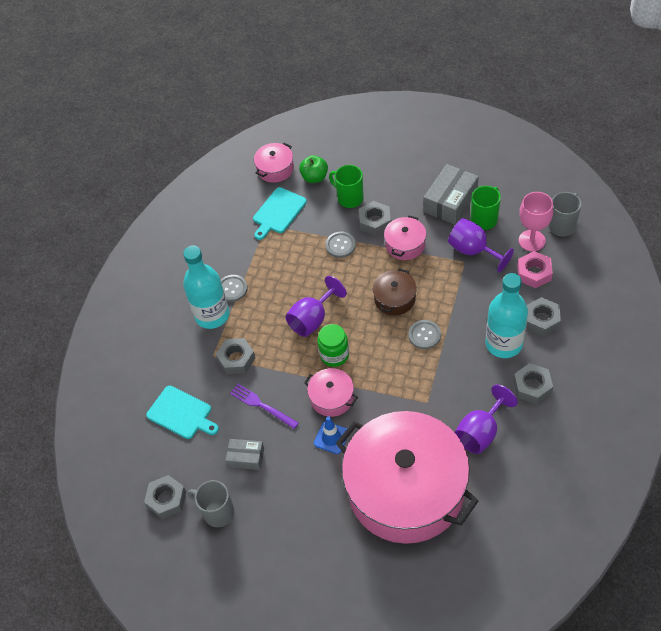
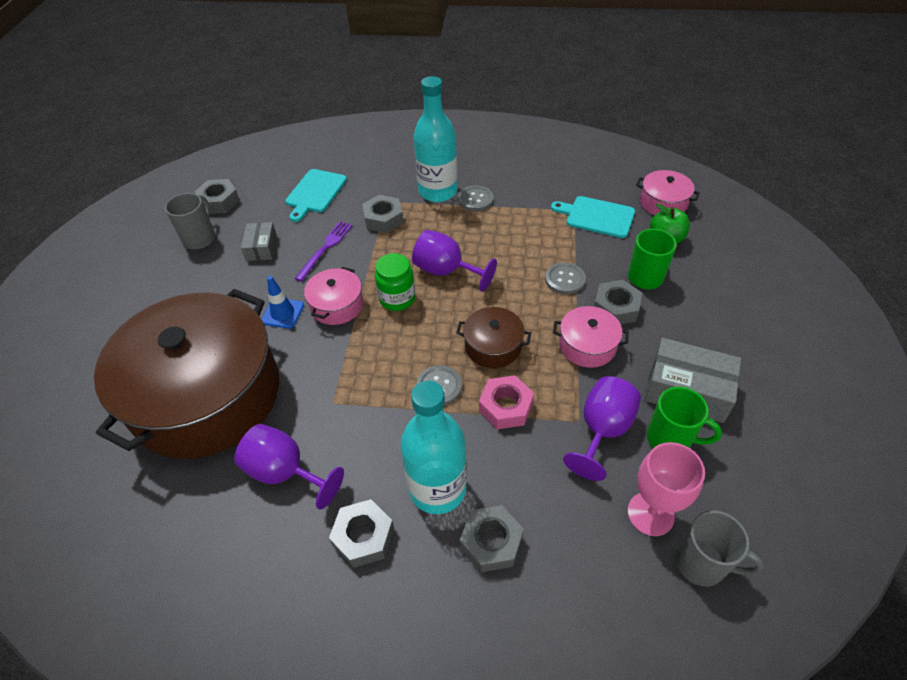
camera: 75 degrees right, 5 degrees down
pink pot [336,411,479,544] -> brown pot [94,289,279,459]
pink nut [517,251,553,288] -> pink nut moved to [479,375,534,429]

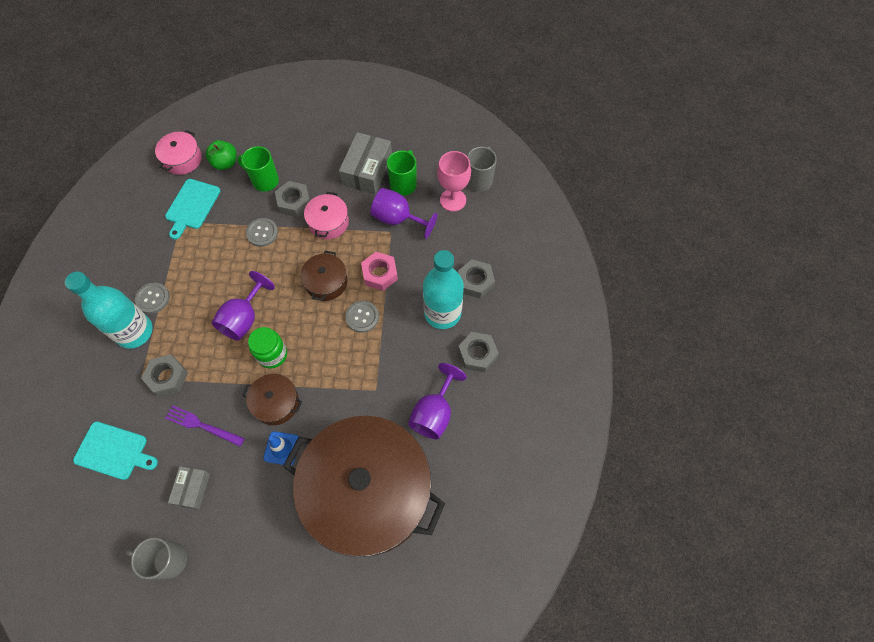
camera: 95 degrees left, 15 degrees up
grey nut [194,179,240,214] -> none
grey box [241,222,277,261] -> grey box turned 75 degrees counterclockwise [168,466,210,510]
pink pot [304,267,363,325] -> brown pot [242,374,302,425]

